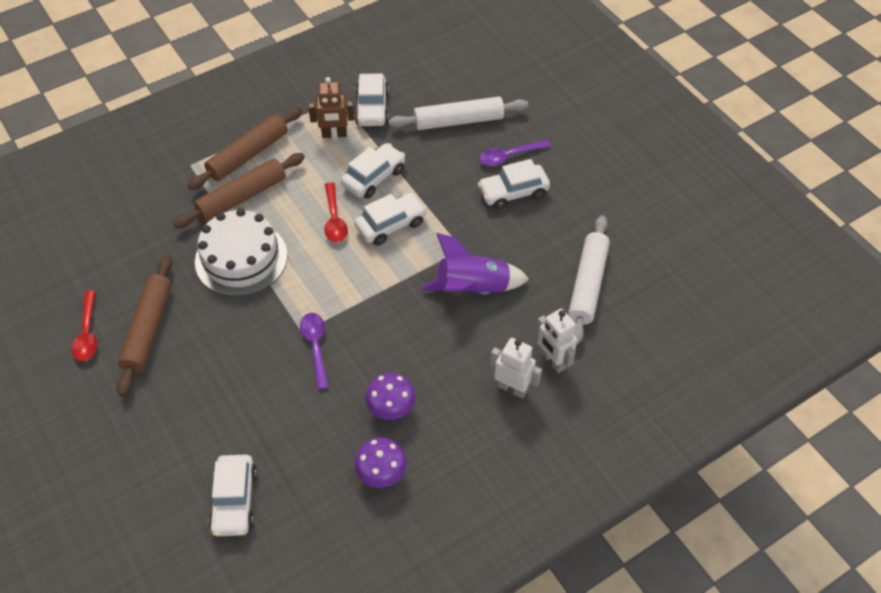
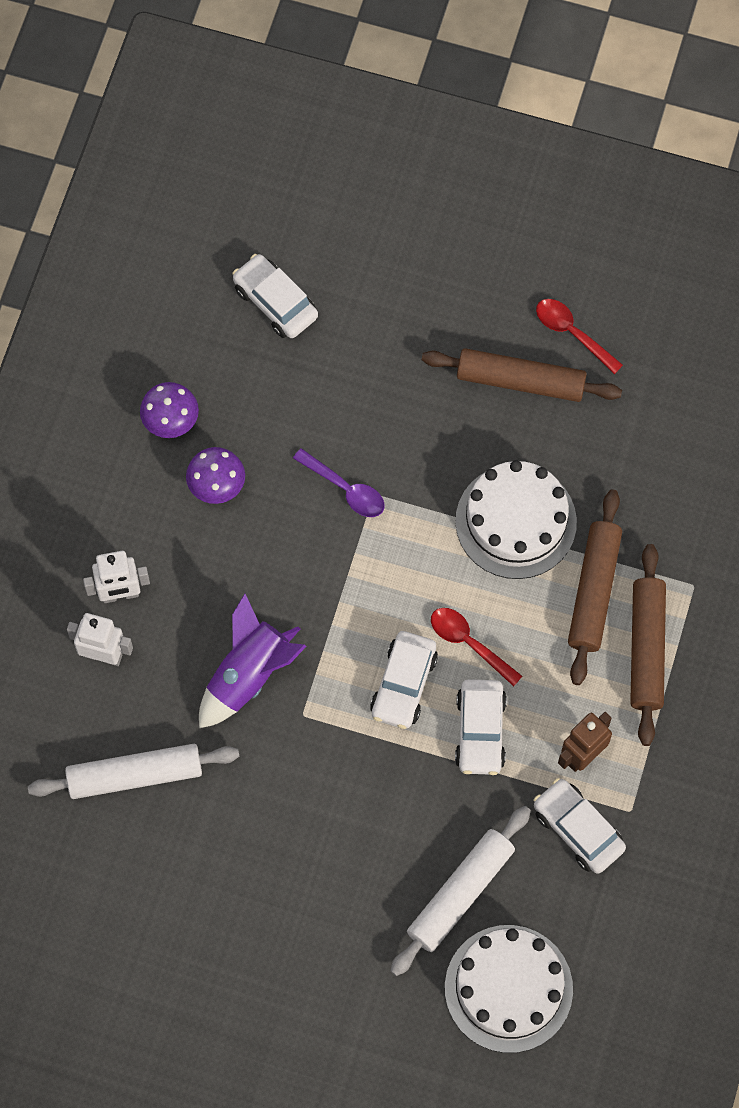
camera: 140 degrees right, 15 degrees up
brown rolling pin [117,255,172,396] -> brown rolling pin turned 45 degrees counterclockwise [422,348,622,402]
white car [478,159,550,209] -> none
purple spoon [479,140,551,166] -> none
white rolling pin [568,215,610,345] -> white rolling pin turned 75 degrees counterclockwise [28,744,240,799]
none -> white cake [445,925,573,1053]

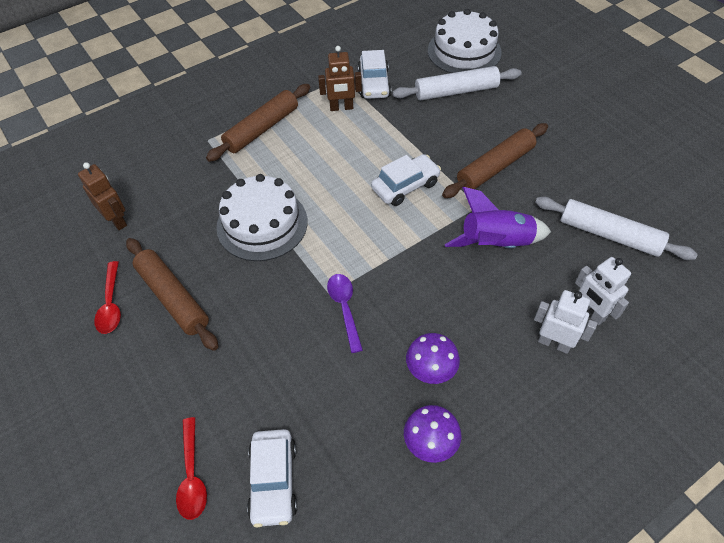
camera: 140 degrees left, 15 degrees down
red spoon [431,608,522,686] -> red spoon moved to [176,417,207,520]
white car [455,679,507,775] -> none
brown rolling pin [568,489,622,685] -> brown rolling pin moved to [442,123,548,198]
none -> brown robot [78,162,127,230]

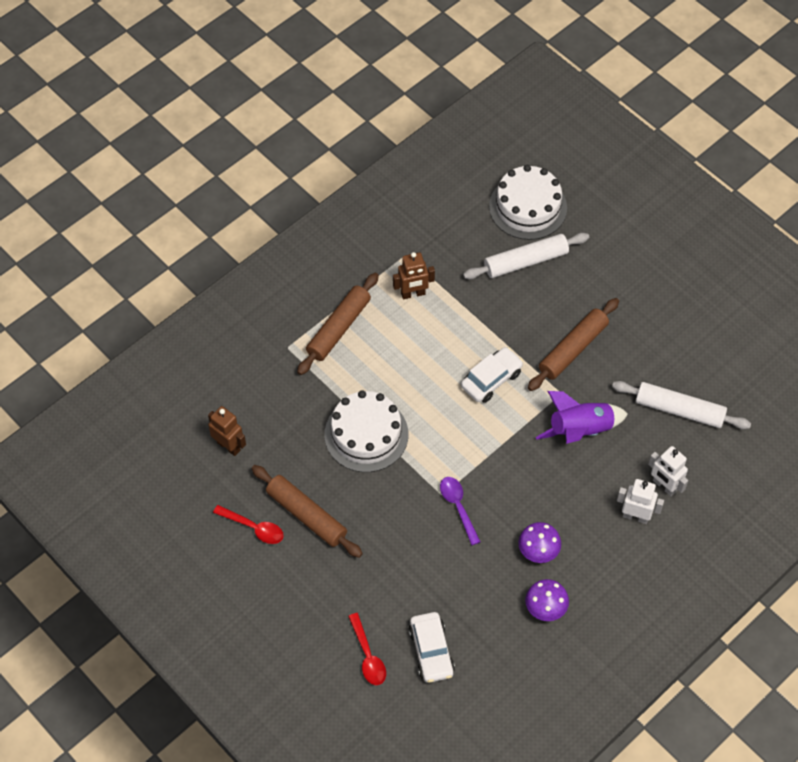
camera: 10 degrees left, 5 degrees up
red spoon [94,261,121,334] -> red spoon turned 45 degrees counterclockwise [213,505,284,544]
white car [358,50,391,99] -> none

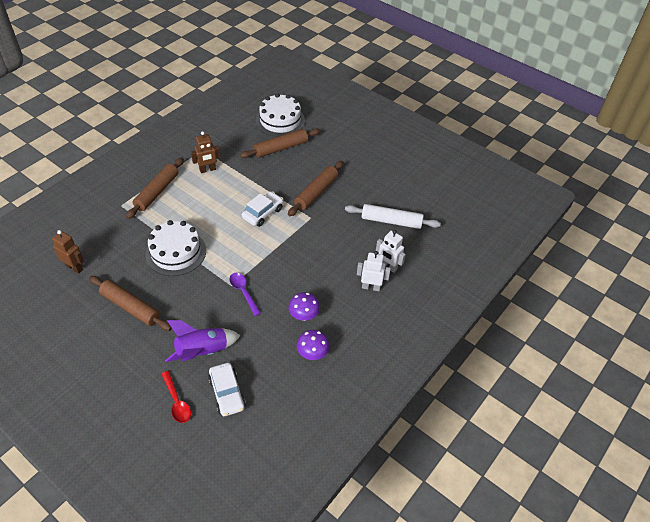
camera: 10 degrees left, 10 degrees down
red spoon [213,505,284,544] -> none
white rolling pin [463,233,589,279] -> brown rolling pin [240,128,320,158]
purple rocket [536,391,628,444] -> purple rocket moved to [165,320,241,363]

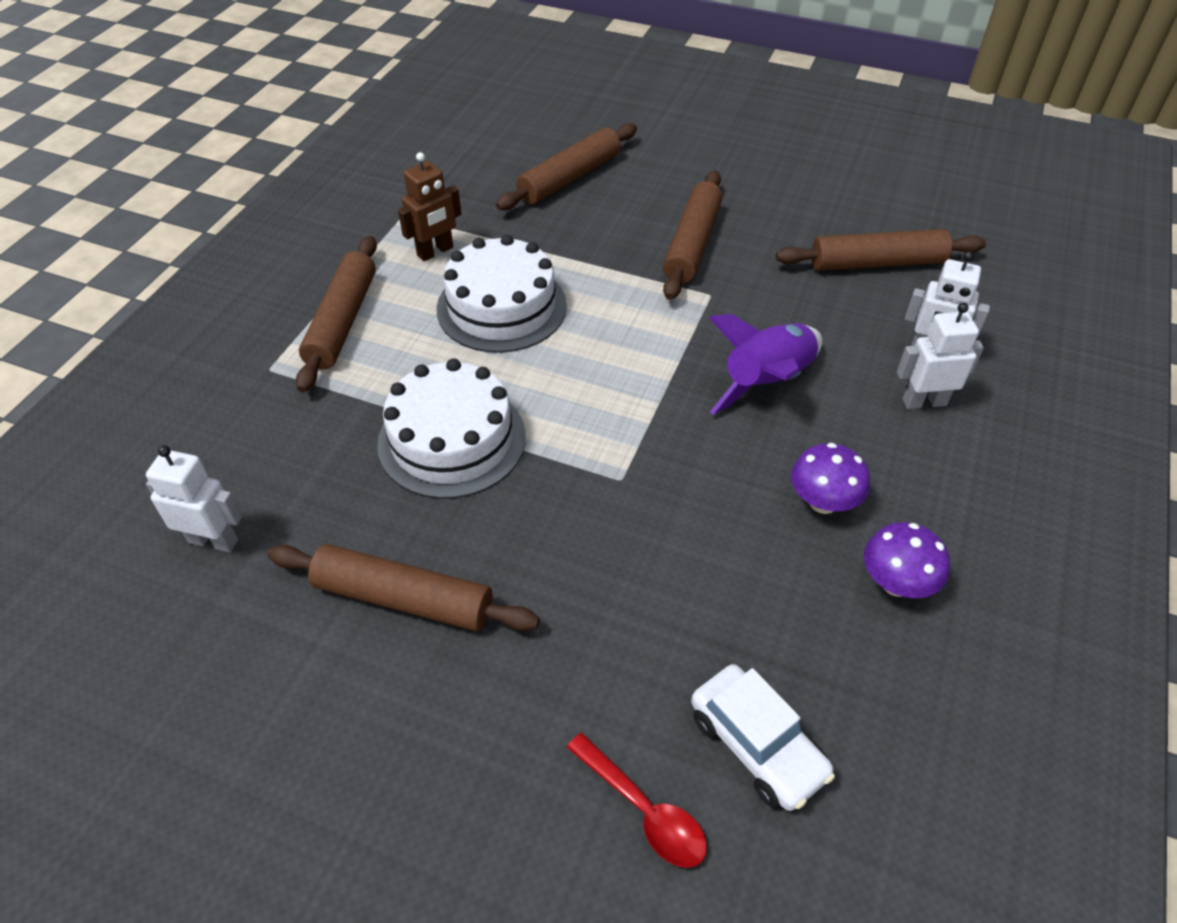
camera: 15 degrees left, 0 degrees up
brown robot [52,230,84,274] -> white robot [146,445,242,552]
purple rocket [165,320,241,363] -> purple rocket moved to [709,314,822,415]
purple spoon [229,273,261,316] -> none
white car [242,191,283,227] -> none
white cake [256,93,305,137] -> white cake moved to [437,235,567,353]
white rolling pin [345,204,441,229] -> brown rolling pin [776,229,986,271]

